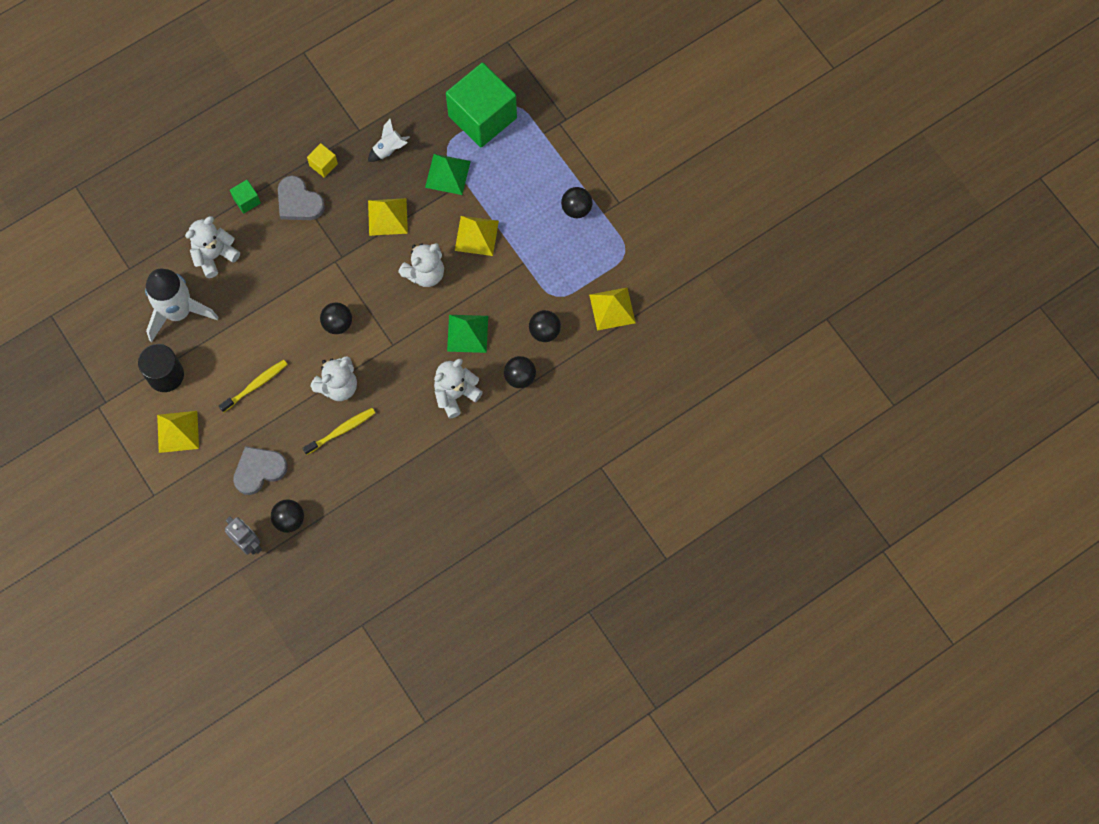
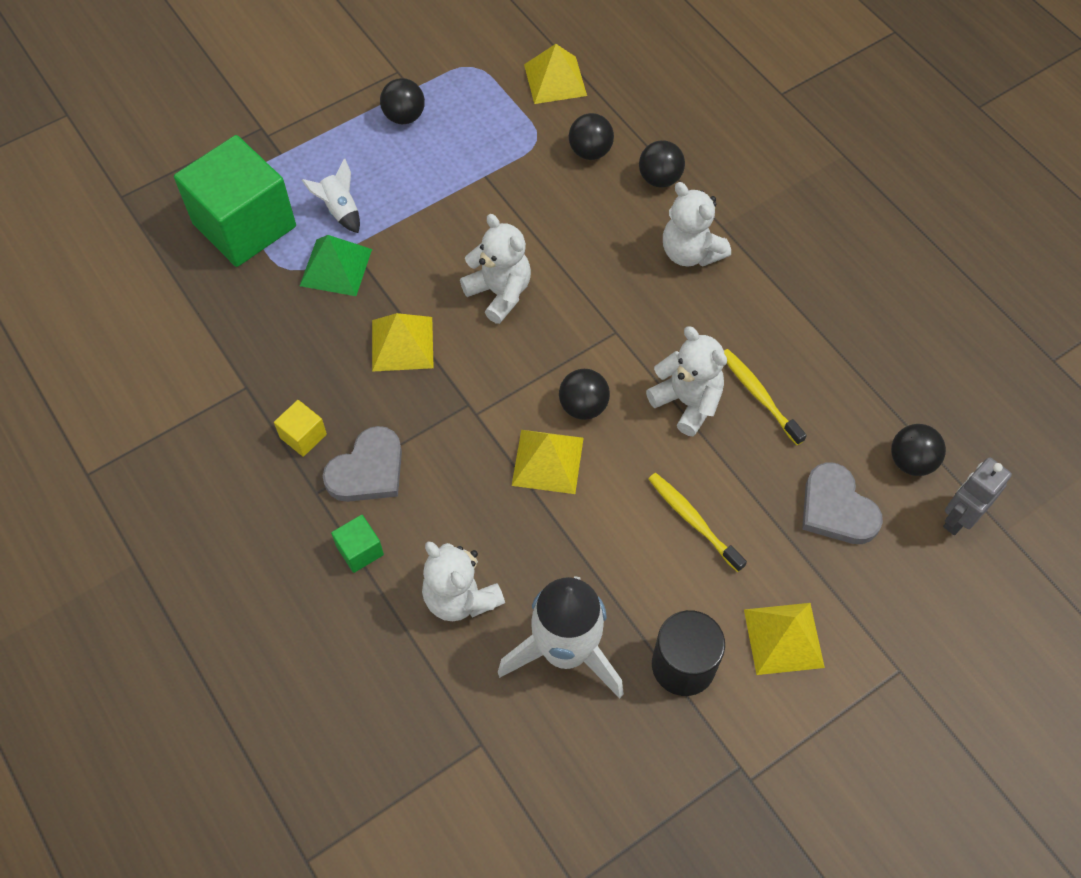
camera: 90 degrees left, 10 degrees down
white rocket [368,119,410,162] -> white rocket moved to [302,158,360,233]
green pyramid [447,315,488,353] -> none
yellow pyramid [455,216,499,256] -> yellow pyramid moved to [512,430,584,494]

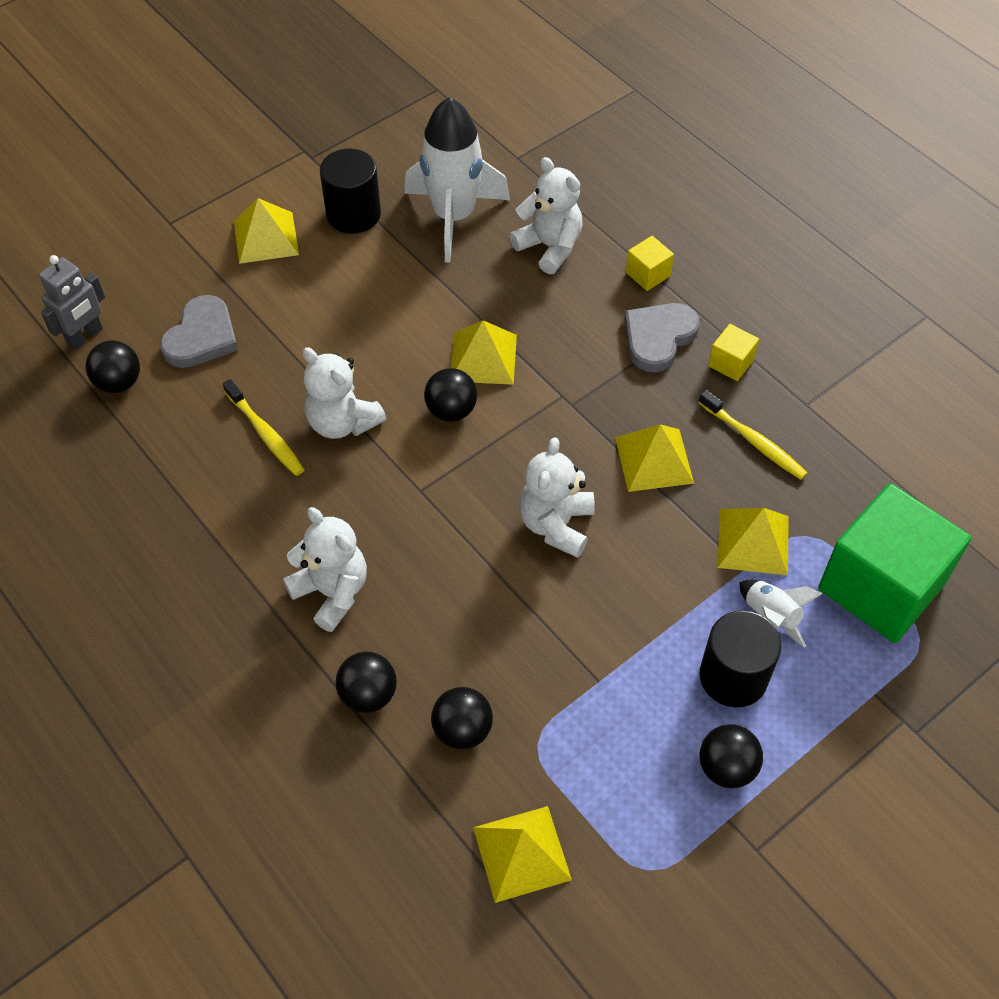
camera: 175 degrees right, 5 degrees down
green pyramid [300,235,372,296] -> yellow pyramid [717,508,789,575]
green cube [331,515,384,573] -> yellow cube [626,236,674,291]
white teddy bear [460,214,531,324] -> white teddy bear turned 60 degrees clockwise [519,437,595,558]
yellow toothbrush [649,473,747,572] -> yellow toothbrush moved to [698,390,807,480]
grey heart [802,462,883,544] -> grey heart turned 60 degrees clockwise [160,295,238,368]
none -> black cylinder [699,611,781,708]

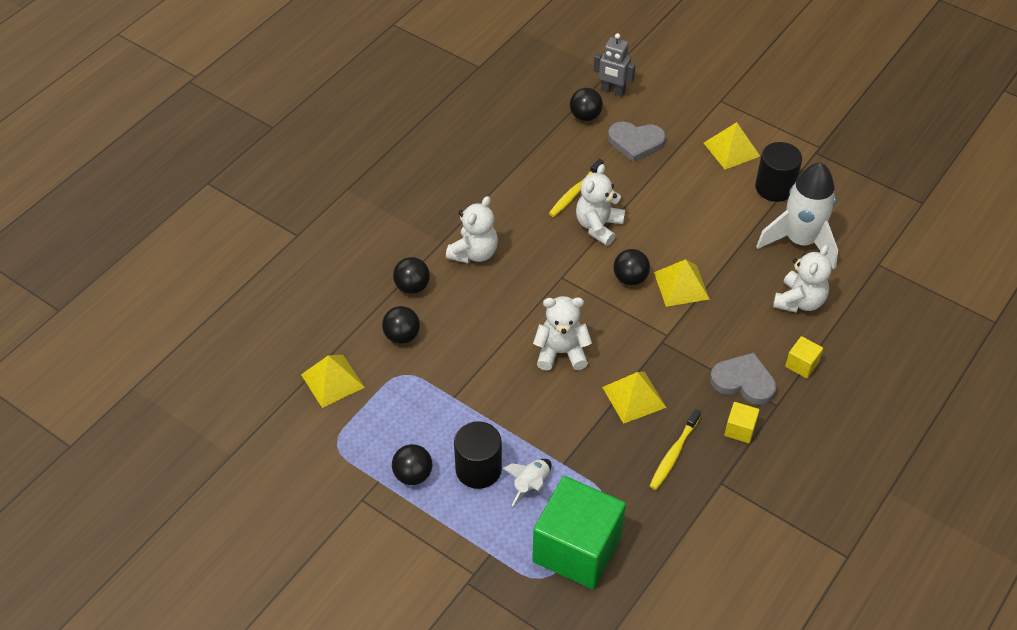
camera: 75 degrees right, 5 degrees down
yellow pyramid [717,508,789,575] -> none

